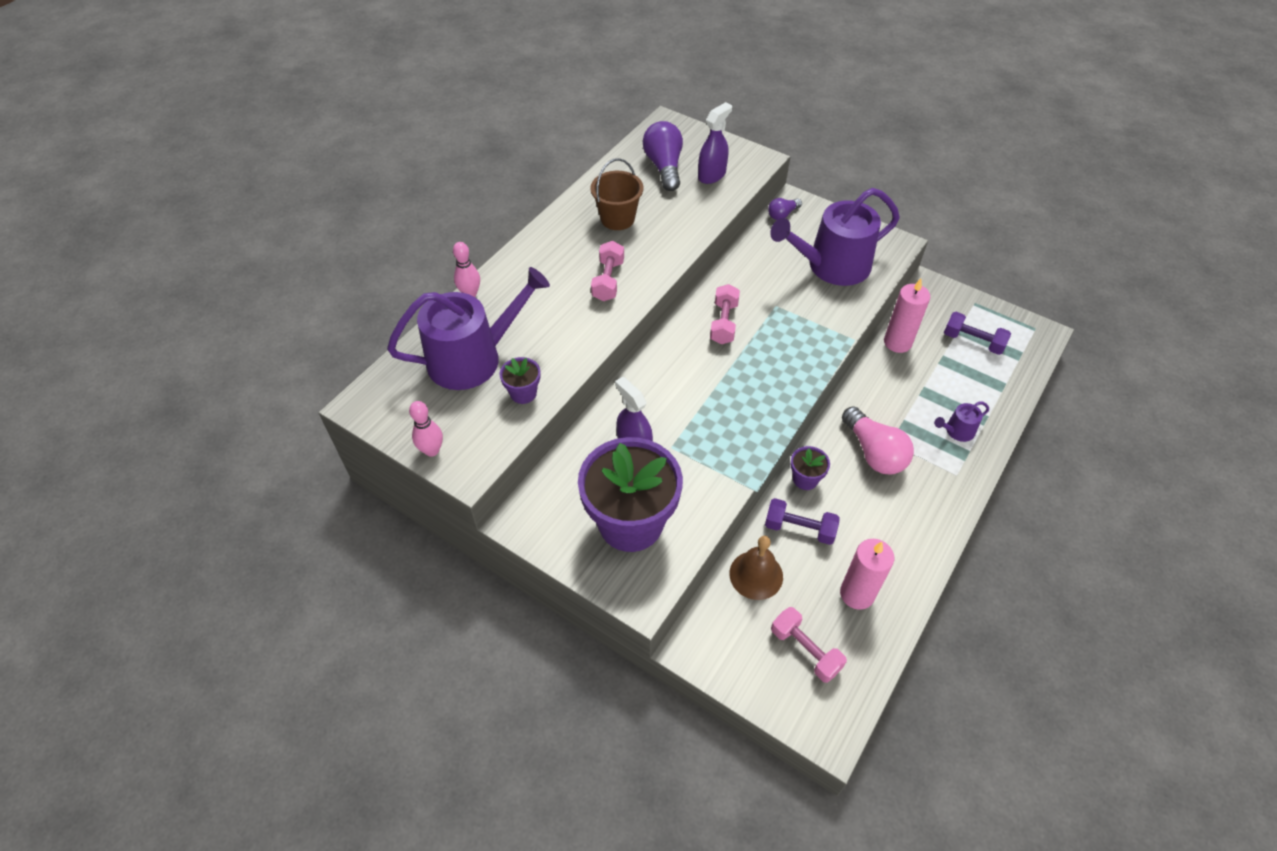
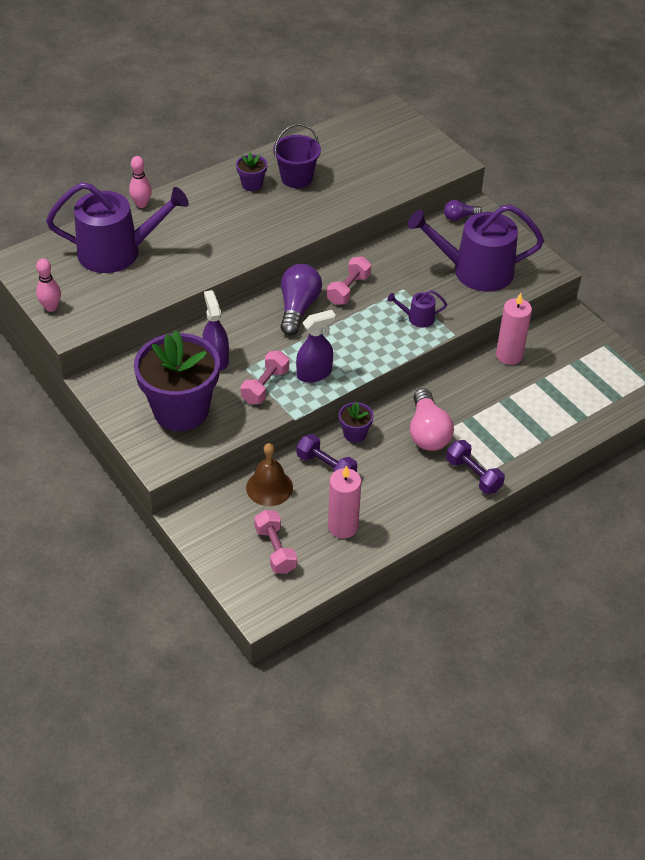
camera: 20 degrees right, 5 degrees down
purple flower pot [499,357,541,404] -> purple flower pot moved to [236,152,267,191]
brown bucket [590,158,643,230] -> purple bucket [273,124,321,188]
pink dumbbell [591,241,624,301] -> pink dumbbell moved to [241,351,289,404]
purple light bulb [642,121,683,191] -> purple light bulb moved to [280,264,322,335]
purple spray bottle [698,102,732,184] -> purple spray bottle moved to [296,310,336,383]
purple watering can [934,401,989,442] -> purple watering can moved to [387,290,447,327]
purple dumbbell [944,312,1011,355] -> purple dumbbell moved to [446,440,505,494]

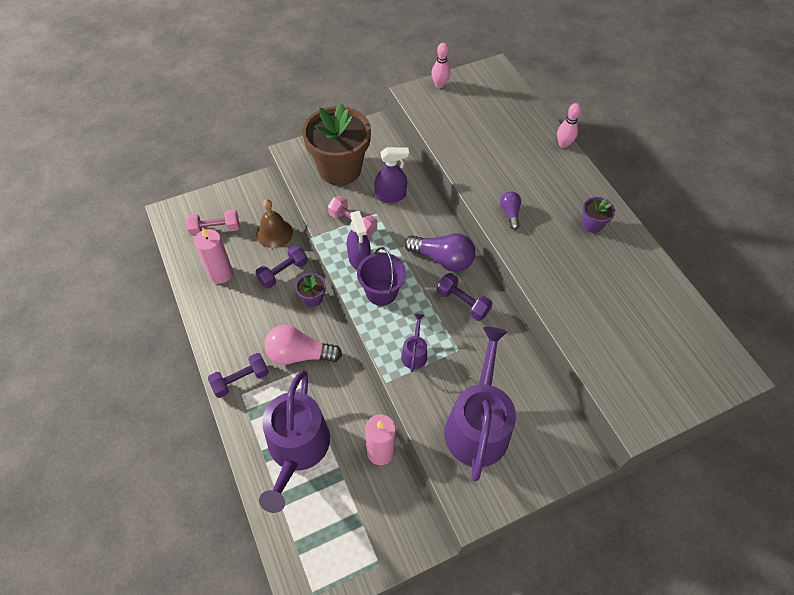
camera: 100 degrees right, 10 degrees up
purple watering can [46,182,189,273] -> purple watering can moved to [259,371,330,513]
purple flower pot [134,331,220,431] -> brown flower pot [302,103,371,185]
purple bucket [273,124,321,188] -> purple bucket moved to [357,247,406,306]
pink dumbbell [327,257,371,305] -> purple dumbbell [437,273,492,321]
purple light bulb [444,200,482,221] -> purple light bulb moved to [500,191,521,230]

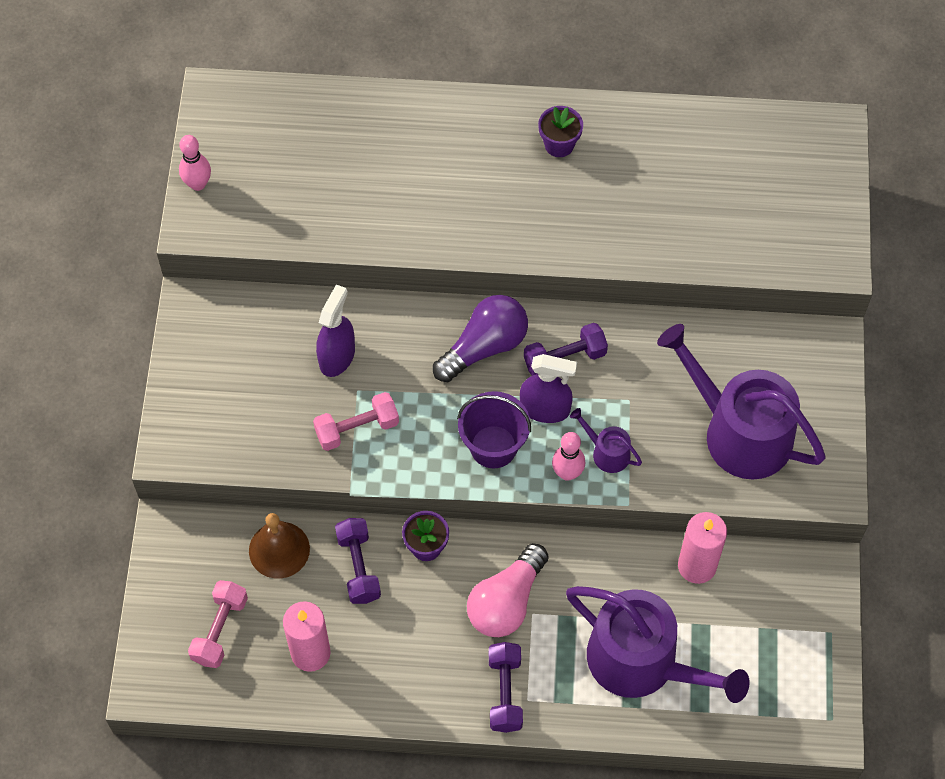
camera: 60 degrees left, 5 degrees up
brown flower pot [302,103,371,185] -> none
purple spray bottle [347,211,371,270] -> purple spray bottle moved to [520,354,577,423]
purple light bulb [500,191,521,230] -> none
pink bowling pin [557,103,581,148] -> pink bowling pin moved to [552,432,585,481]

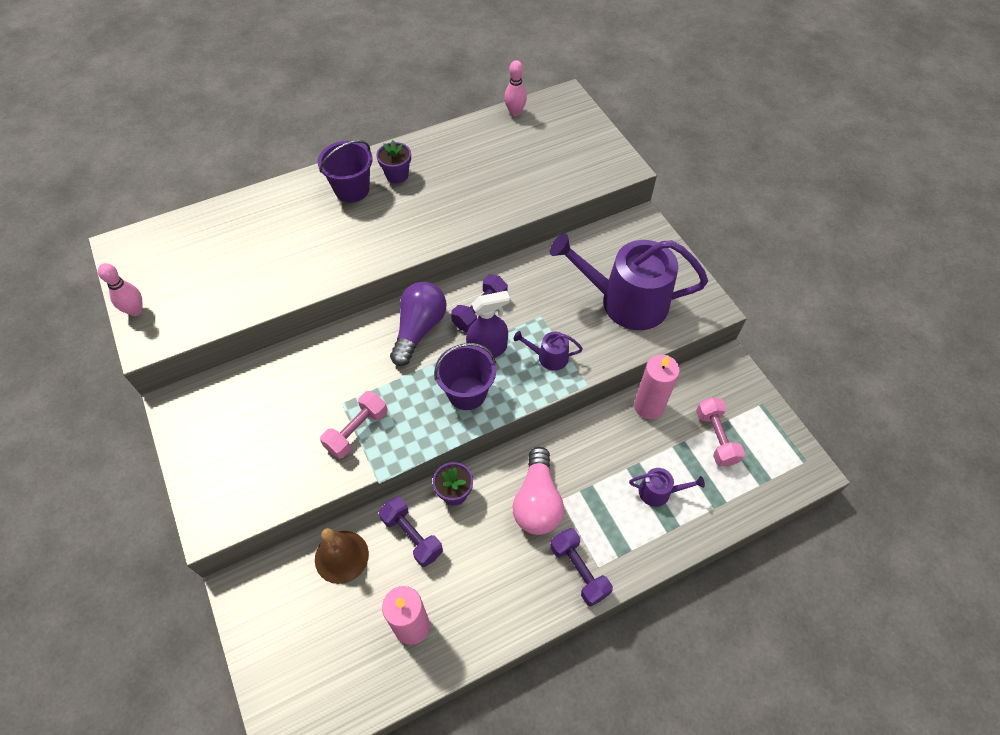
camera: 30 degrees left, 5 degrees down
pink dumbbell [188,580,248,668] -> pink dumbbell moved to [696,397,745,467]
purple spray bottle [316,285,355,377] -> none
pink bowling pin [552,432,585,481] -> pink bowling pin moved to [504,60,527,116]
purple watering can [566,586,750,703] -> purple watering can [629,468,705,507], size x0.43
none -> purple bucket [318,140,373,202]

